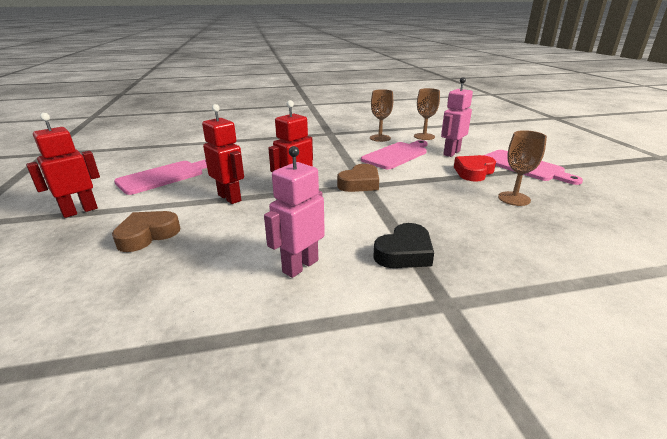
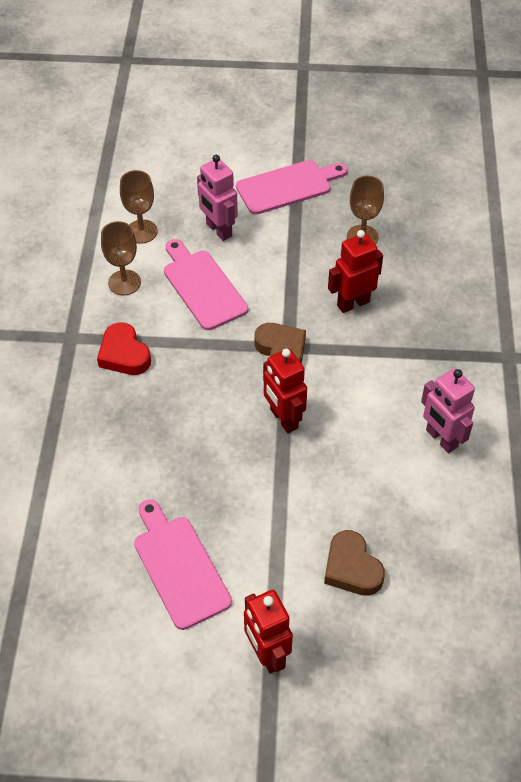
camera: 75 degrees left, 25 degrees up
red robot [202,104,244,204] -> red robot moved to [328,230,383,313]
black heart [373,223,434,268] -> none
red heart [454,155,496,182] -> red heart moved to [97,322,151,375]

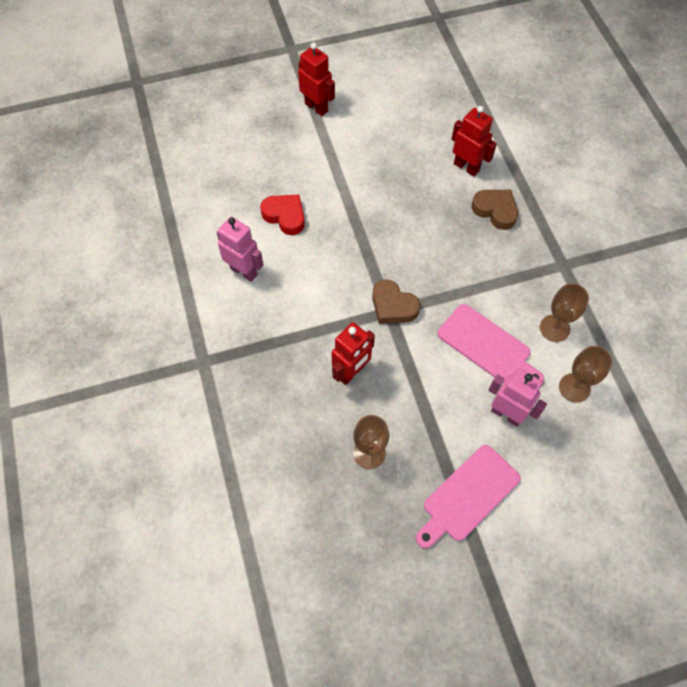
camera: 160 degrees right, 10 degrees up
red heart [97,322,151,375] -> red heart moved to [260,194,305,235]
pink cutting board [134,499,232,630] -> none
red robot [263,348,307,433] -> red robot moved to [452,106,497,176]
brown heart [324,530,385,596] -> brown heart moved to [472,190,518,230]

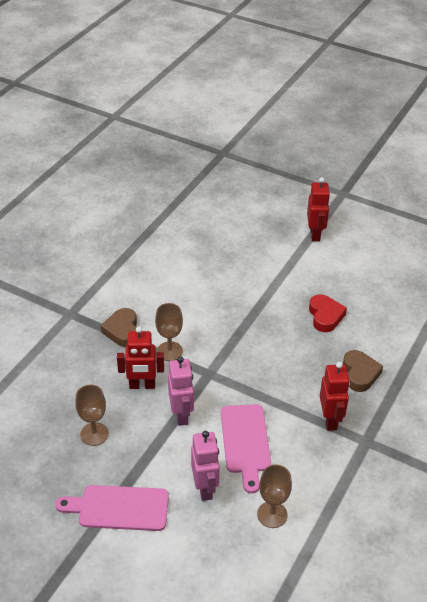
camera: 45 degrees right, 20 degrees down
pink robot [217,217,263,282] -> pink robot moved to [168,356,194,426]
red heart [260,194,305,235] -> red heart moved to [309,294,347,332]
brown heart [372,280,420,324] -> brown heart moved to [101,308,137,347]
red robot [452,106,497,176] -> red robot moved to [320,362,350,431]
brown goblet [540,283,589,342] -> brown goblet moved to [155,303,183,361]

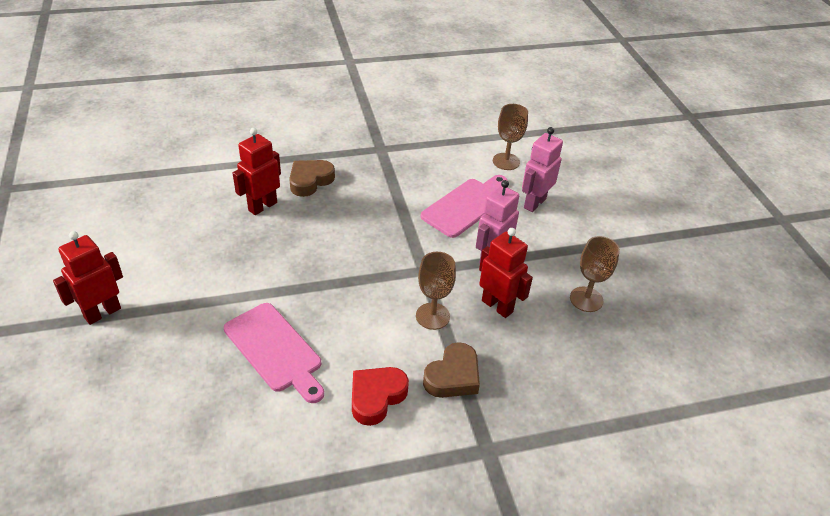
camera: 135 degrees left, 0 degrees up
pink cutting board [55,485,169,531] -> pink cutting board moved to [224,303,324,403]
red heart [309,294,347,332] -> red heart moved to [352,367,409,426]
red robot [320,362,350,431] -> red robot moved to [233,128,281,215]

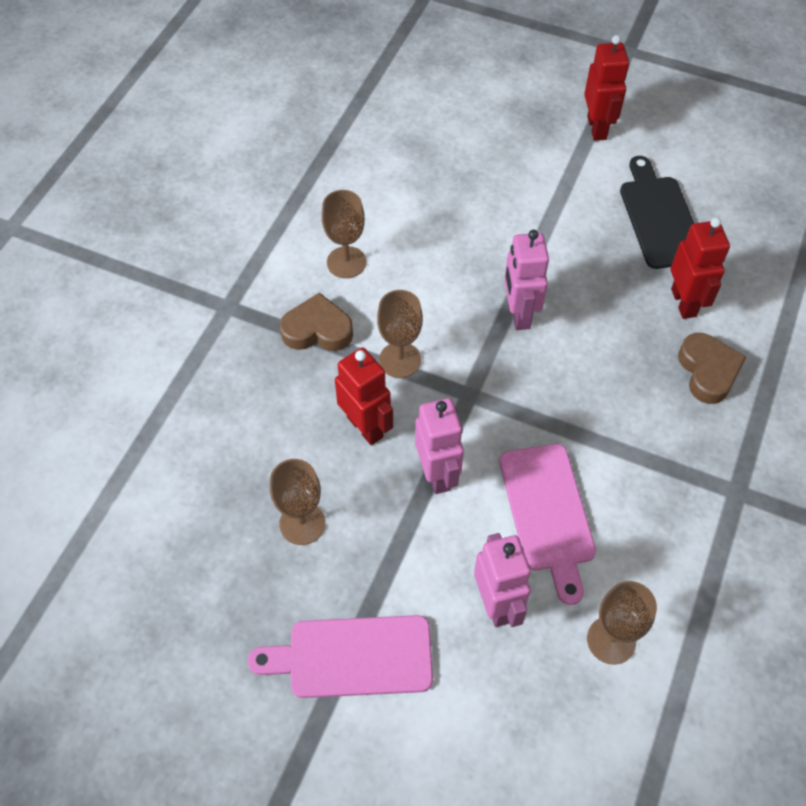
camera: 130 degrees right, 15 degrees up
pink cutting board [224,303,324,403] -> pink cutting board moved to [248,615,433,698]
red heart [352,367,409,426] -> brown goblet [322,190,366,278]
brown heart [423,342,480,398] -> brown heart turned 105 degrees clockwise [280,292,353,351]
red robot [479,228,533,318] -> red robot turned 120 degrees counterclockwise [335,347,393,445]
none -> pink robot [504,230,549,330]
none -> black cutting board [620,156,694,269]

